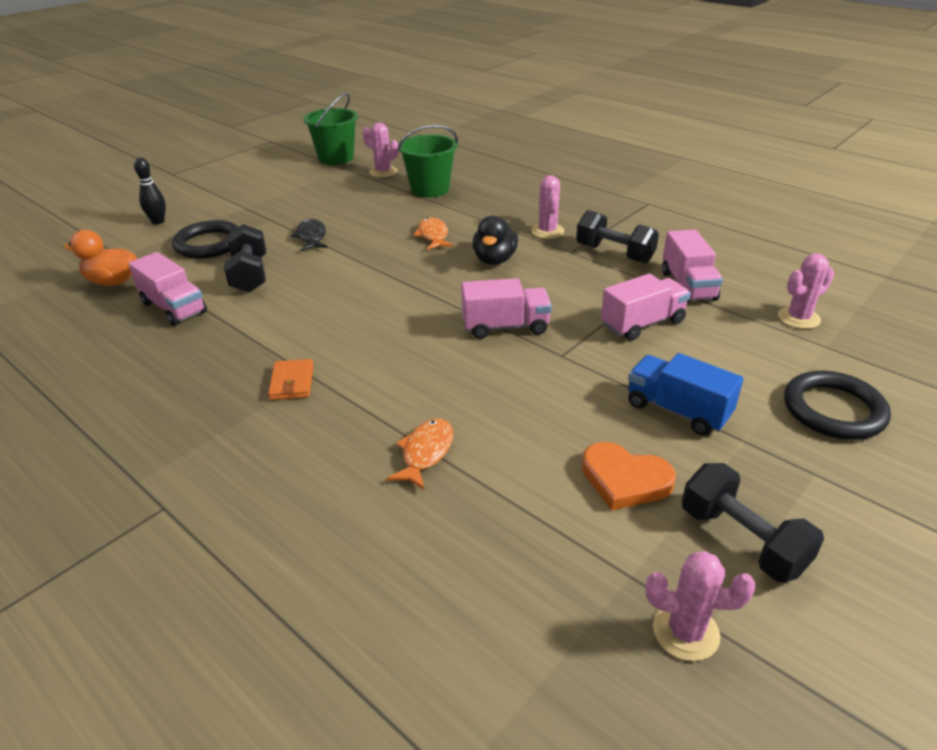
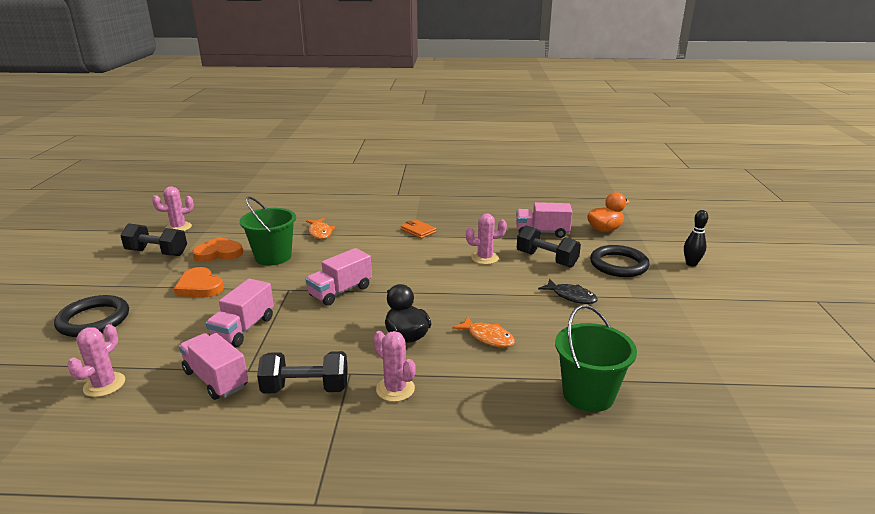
camera: 140 degrees right, 10 degrees down
green bucket [303,93,358,165] -> green bucket moved to [240,196,296,265]
pink cactus [363,122,399,177] -> pink cactus moved to [466,213,507,264]
blue truck [628,353,744,436] -> orange heart [174,267,224,297]

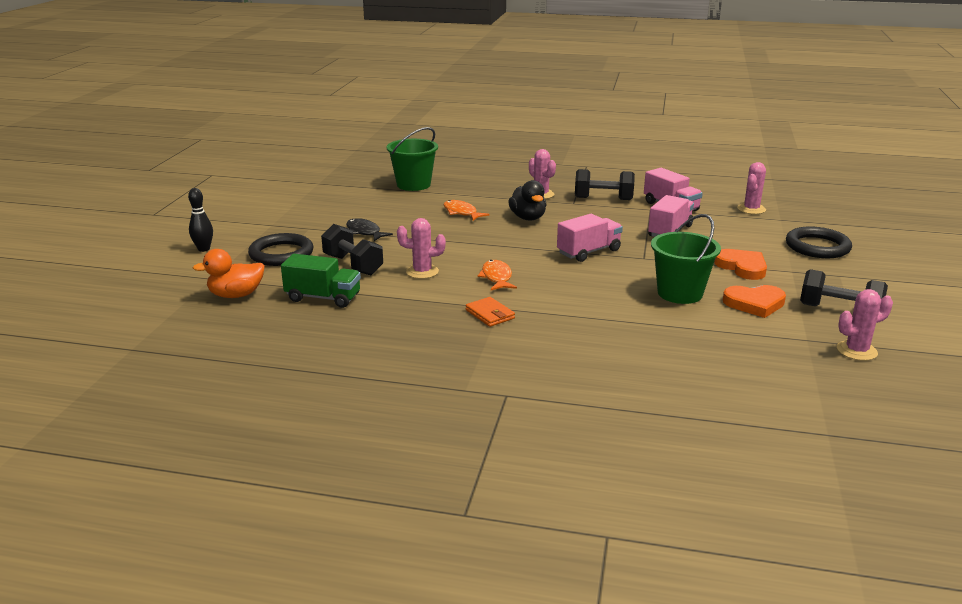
camera: 170 degrees left, 0 degrees up
orange fish [306,218,335,239] -> orange fish moved to [477,260,517,290]
pink truck [516,202,573,238] -> green truck [281,254,361,308]

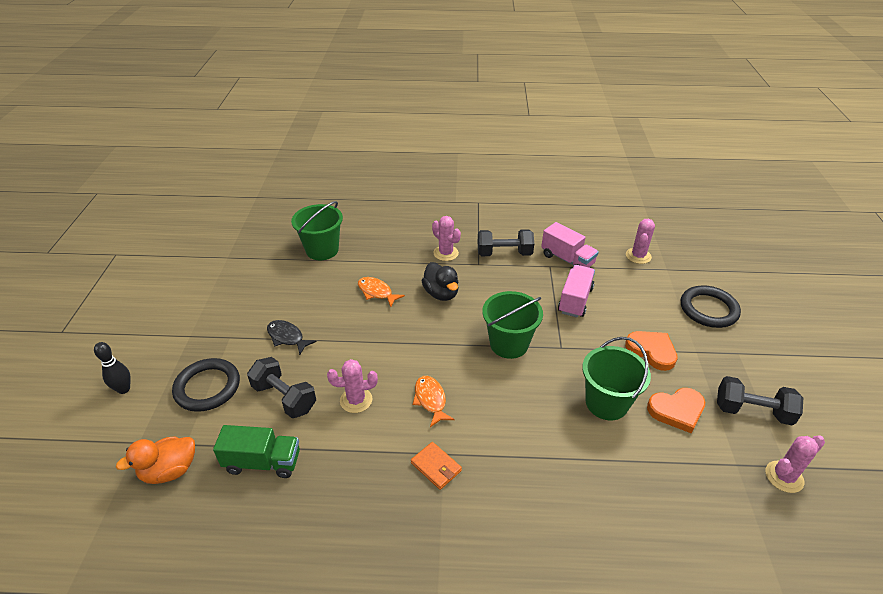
camera: 10 degrees left, 15 degrees up
pink truck [557,214,623,262] -> green bucket [482,291,543,359]

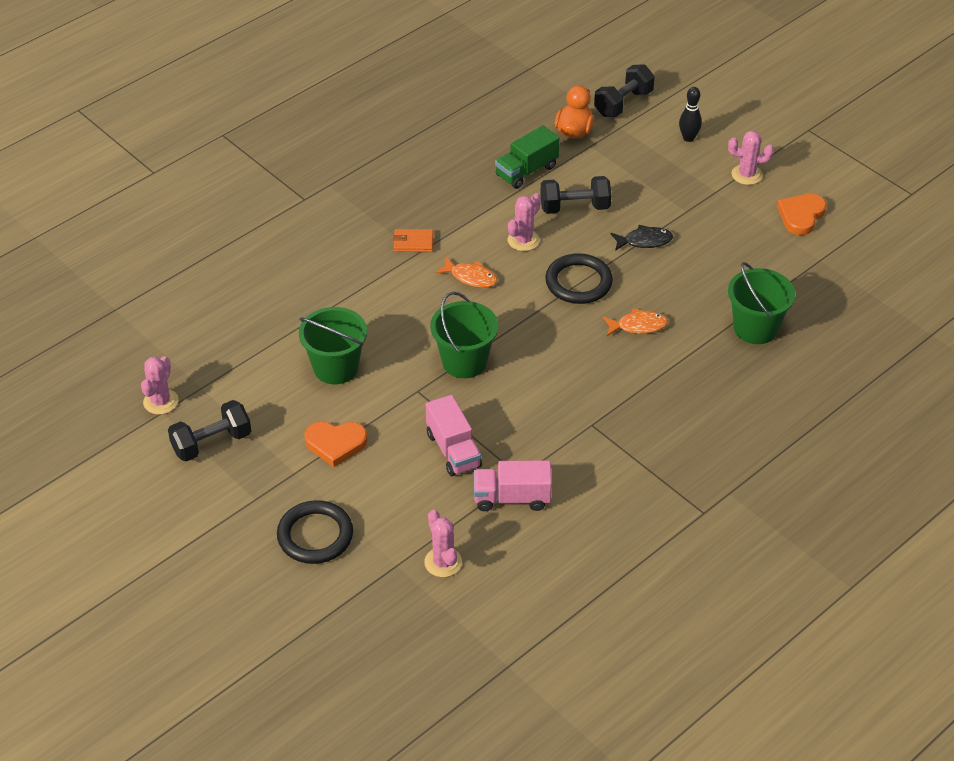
camera: 135 degrees right, 5 degrees up
black ring [172,358,240,412] -> black ring moved to [545,253,613,304]
black duck [421,262,459,301] -> none
pink cactus [432,216,461,261] -> pink cactus moved to [728,131,774,185]
black dumbbell [477,229,534,256] -> black dumbbell moved to [594,64,655,117]
orange heart [647,388,705,433] -> orange heart moved to [777,194,827,235]

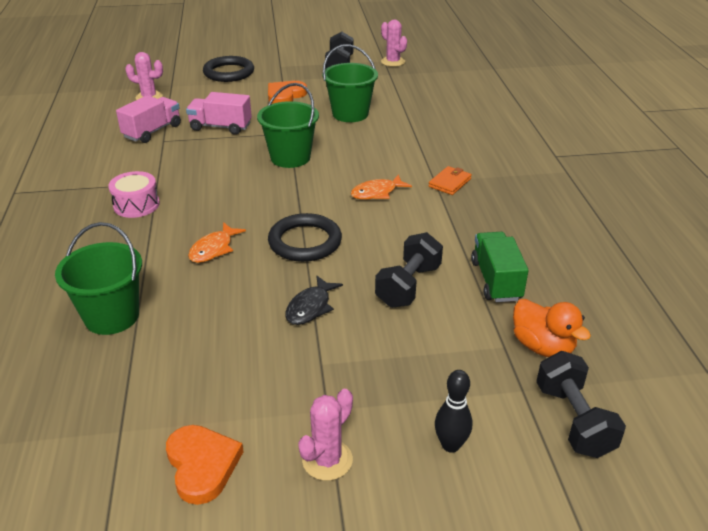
camera: 125 degrees right, 10 degrees down
pink cactus [508,193,541,251] -> none
none -> pink drum [108,171,160,218]

